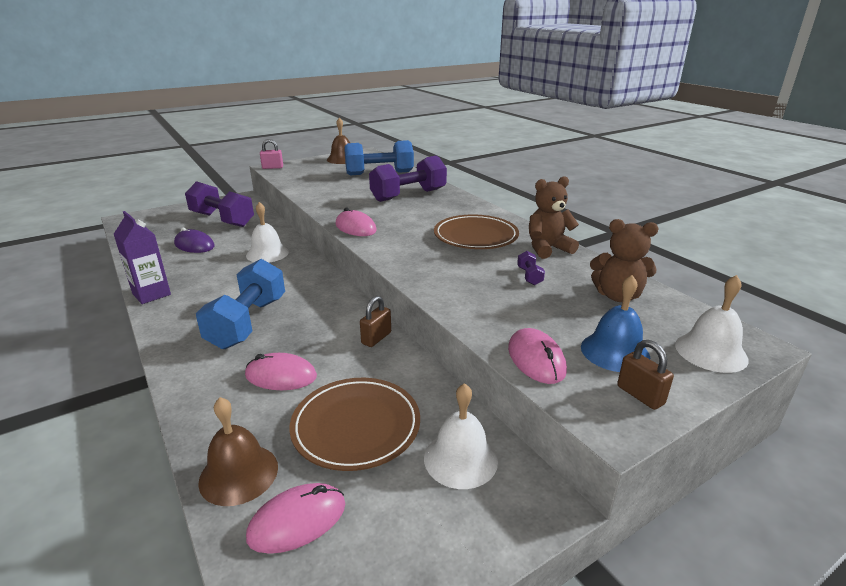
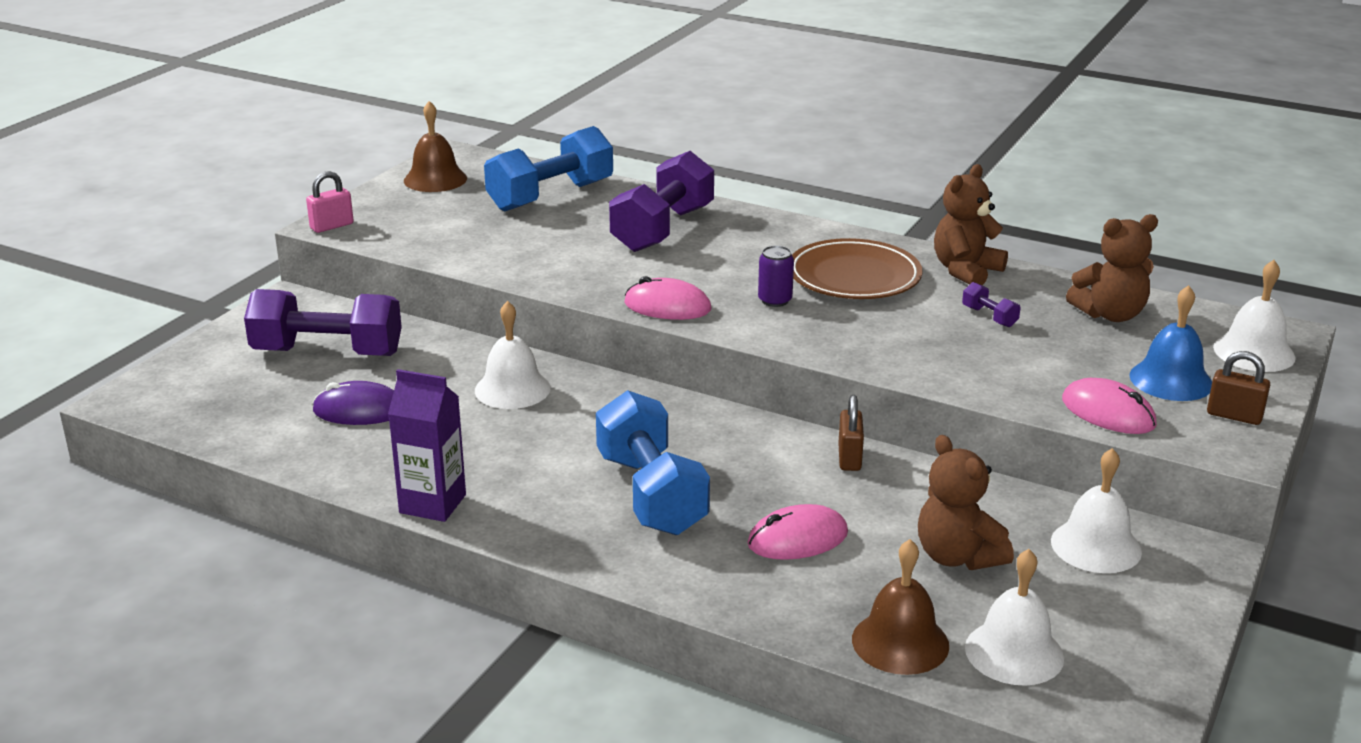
camera: 30 degrees left, 0 degrees up
pink mouse [246,483,345,554] -> white bell [965,549,1064,686]
brown plate [289,378,420,471] -> brown teddy bear [918,435,1014,570]
none -> purple can [758,246,794,307]

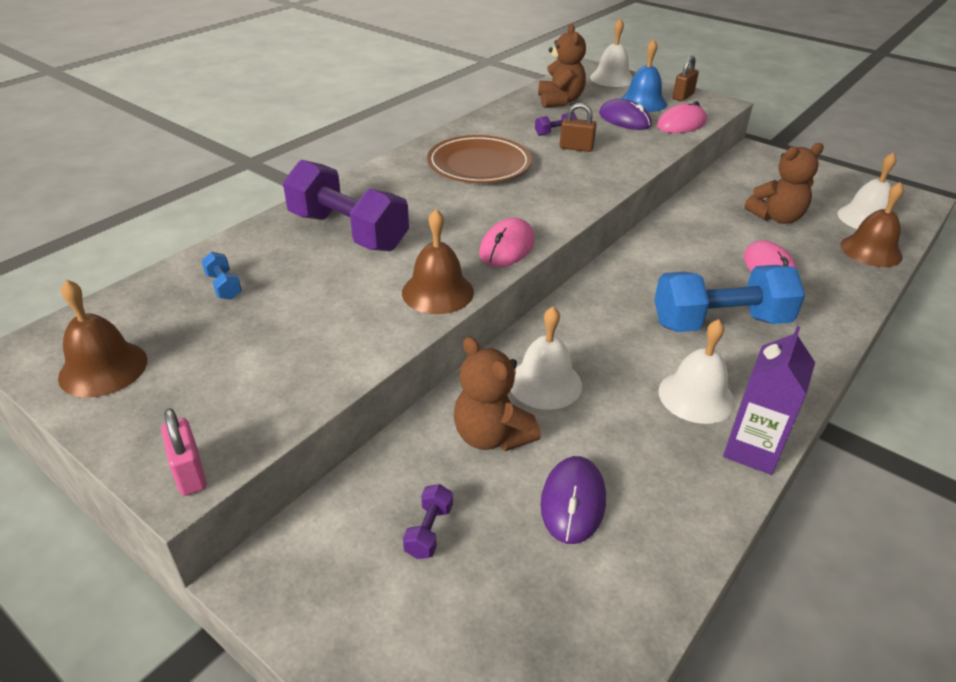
camera: 80 degrees left, 10 degrees up
purple dumbbell [244,289,402,356] -> purple dumbbell [403,484,453,559], size x0.40
blue dumbbell [484,126,613,211] -> blue dumbbell [201,252,242,300], size x0.40
purple can [758,246,794,307] -> none
brown padlock [838,395,864,471] -> brown padlock moved to [560,103,597,152]
brown teddy bear [934,164,1008,285] -> brown teddy bear moved to [454,336,541,451]
white bell [1051,448,1142,573] -> white bell moved to [658,319,735,424]
none -> brown bell [402,209,474,314]
none -> purple mouse [599,99,652,130]

